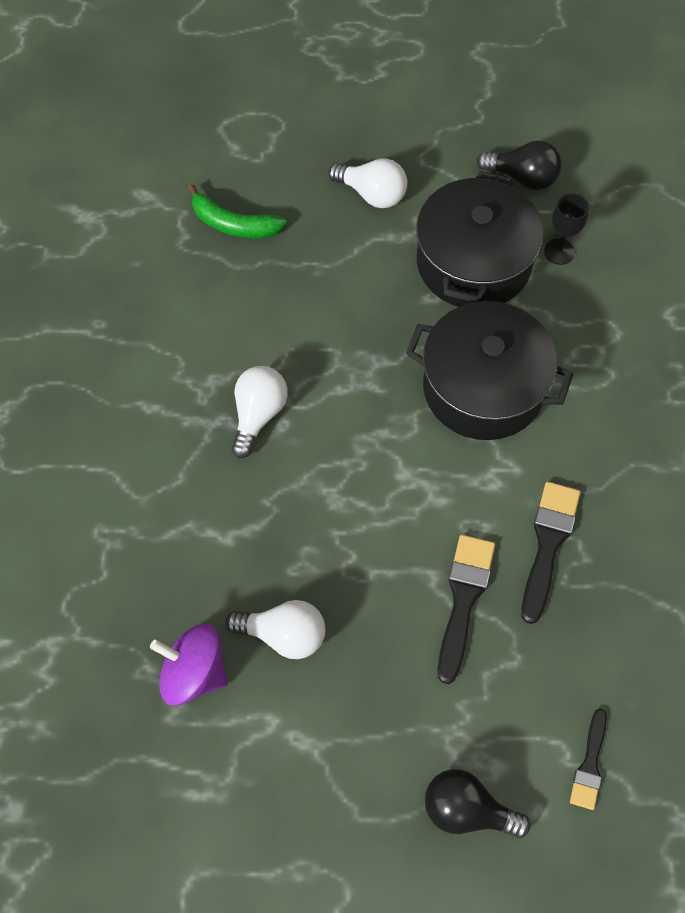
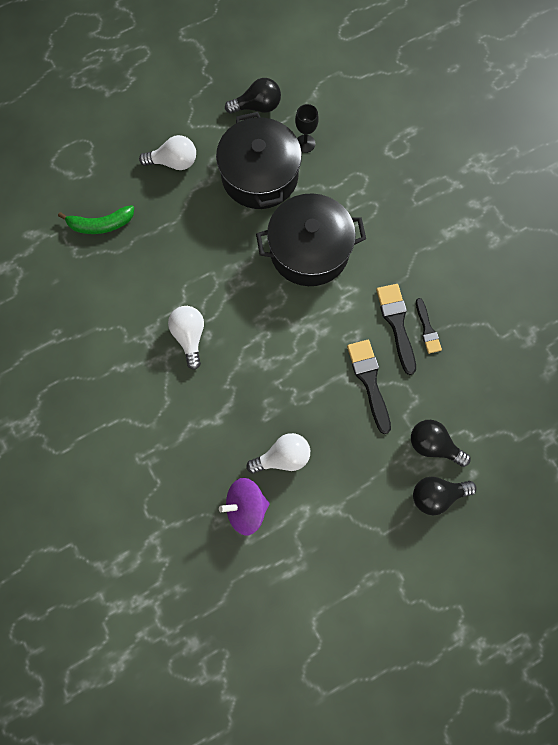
camera: 30 degrees left, 10 degrees up
black brush [570,709,607,810] -> black brush moved to [416,298,442,354]
none -> black light bulb [411,420,471,467]

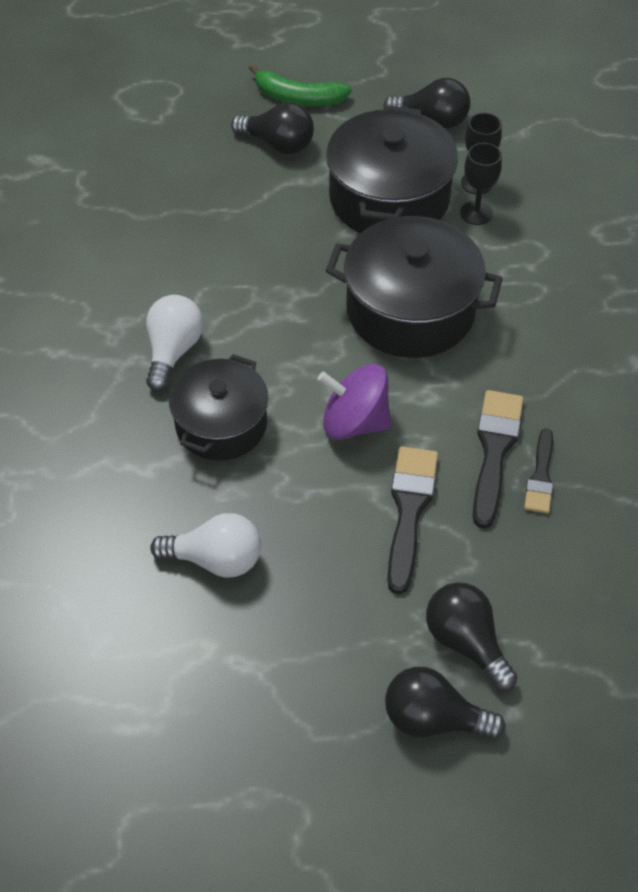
camera: 25 degrees right, 20 degrees down
green banana [58,205,134,234] -> green banana moved to [249,64,352,106]
white light bulb [139,135,196,170] -> black light bulb [231,102,314,154]
purple spinning top [219,478,270,535] -> purple spinning top moved to [318,364,391,440]
none -> black pot [169,354,268,461]
none -> black goblet [460,143,502,225]

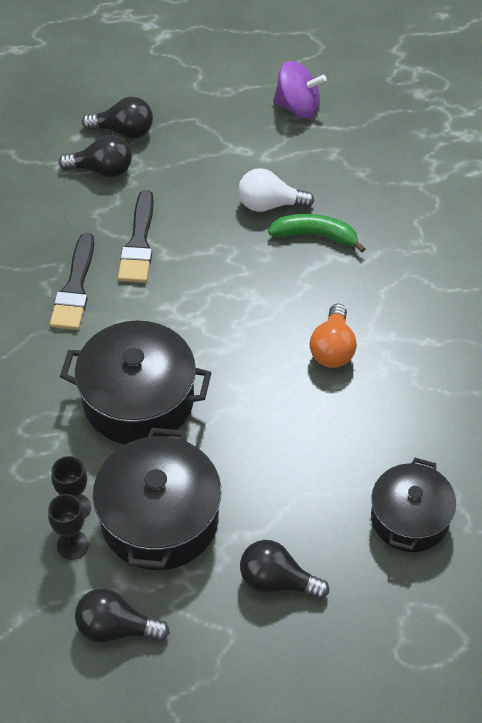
camera: 175 degrees right, 0 degrees up
white light bulb [146,295,203,391] -> orange light bulb [310,304,357,368]
black pot [169,354,268,461] -> black pot moved to [371,458,456,552]
green banana [249,64,352,106] -> green banana moved to [268,214,366,252]
purple spinning top [318,364,391,440] -> purple spinning top moved to [273,61,326,118]
black light bulb [426,582,517,691] -> black light bulb turned 45 degrees counterclockwise [59,135,132,177]
black brush [524,428,554,513] -> none

